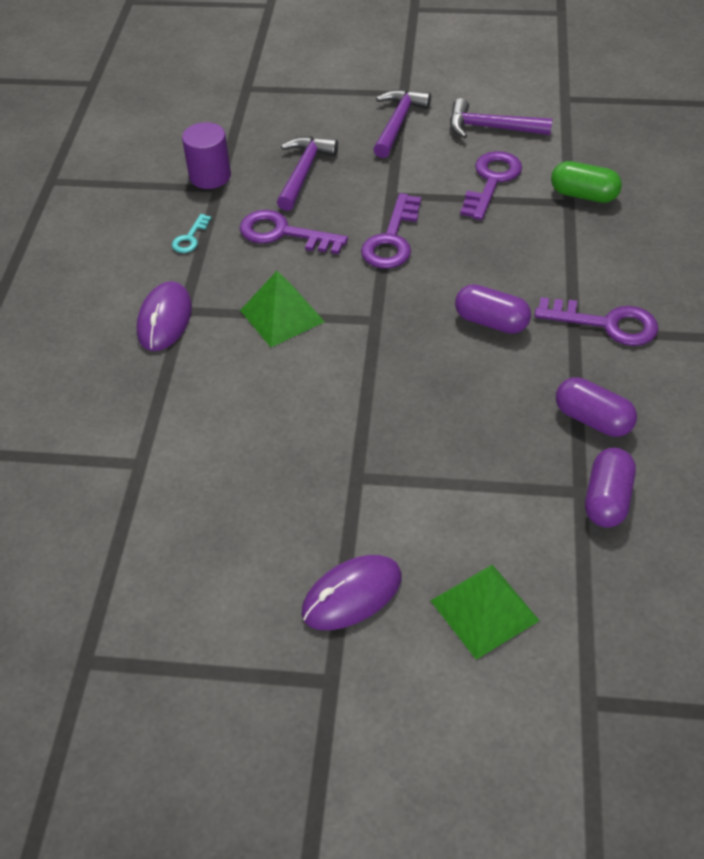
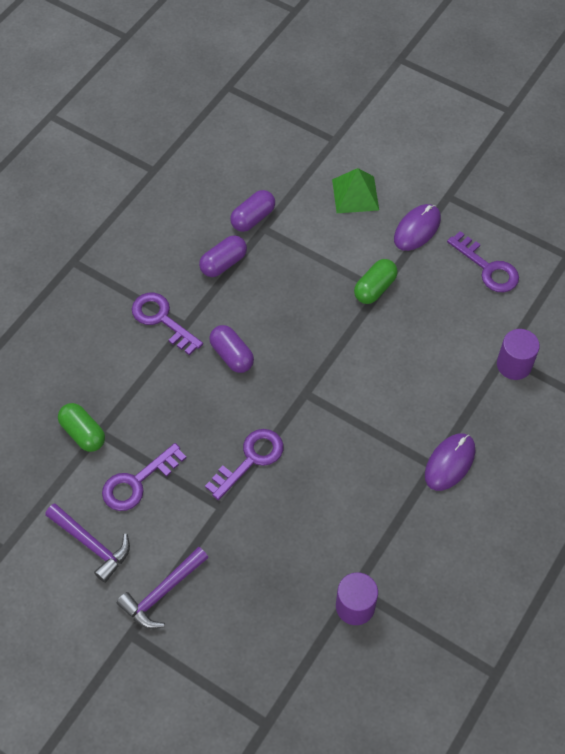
camera: 155 degrees left, 10 degrees up
turquoise key [172,214,212,253] -> none
purple key [240,210,348,254] -> purple key moved to [447,231,519,292]
green pyramid [240,271,325,347] -> none
purple hammer [277,136,338,211] -> none
purple mouse [301,555,402,630] -> purple mouse turned 45 degrees counterclockwise [394,204,441,251]
purple capsule [556,377,637,437] -> purple capsule turned 75 degrees clockwise [199,235,247,277]
none -> green capsule [354,259,398,304]
none -> purple cylinder [497,329,540,380]

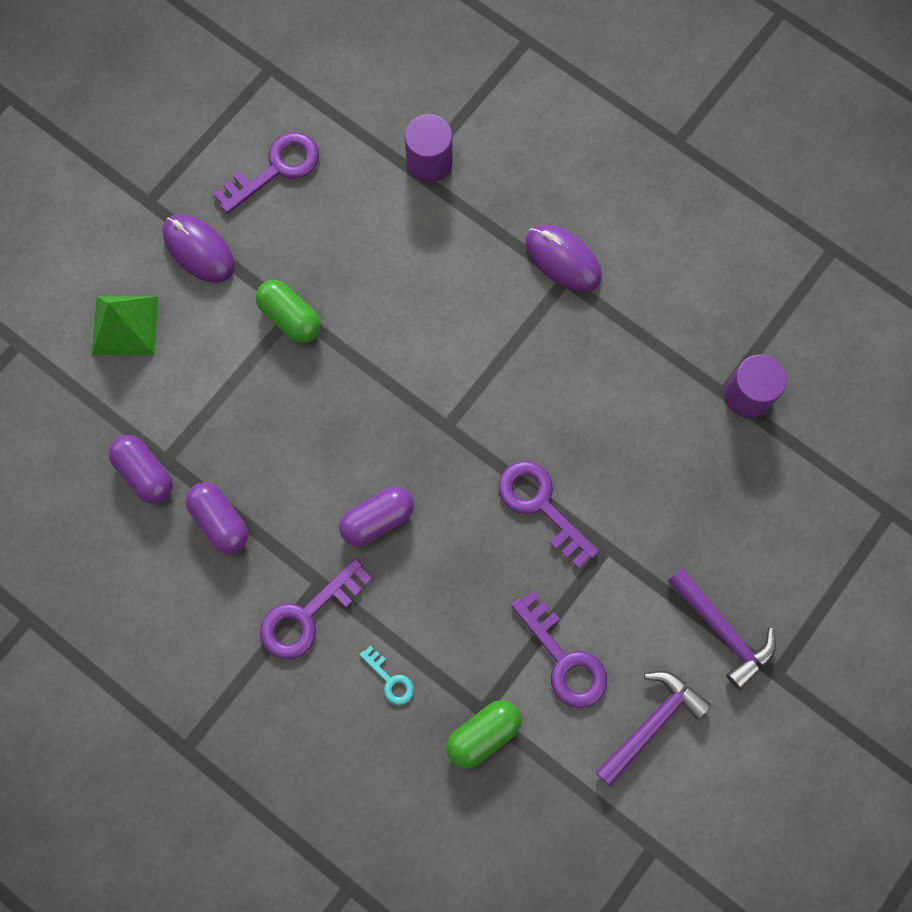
camera: 85 degrees left, 15 degrees up
none -> turquoise key [359,645,414,705]

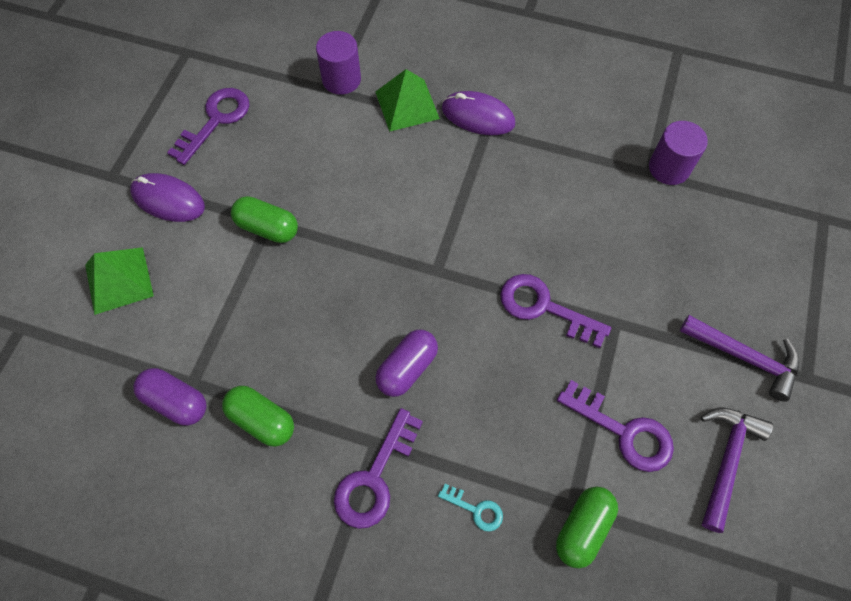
camera: 20 degrees left, 10 degrees down
purple capsule [185,482,248,554] -> green capsule [222,386,294,447]
none -> green pyramid [376,69,440,132]

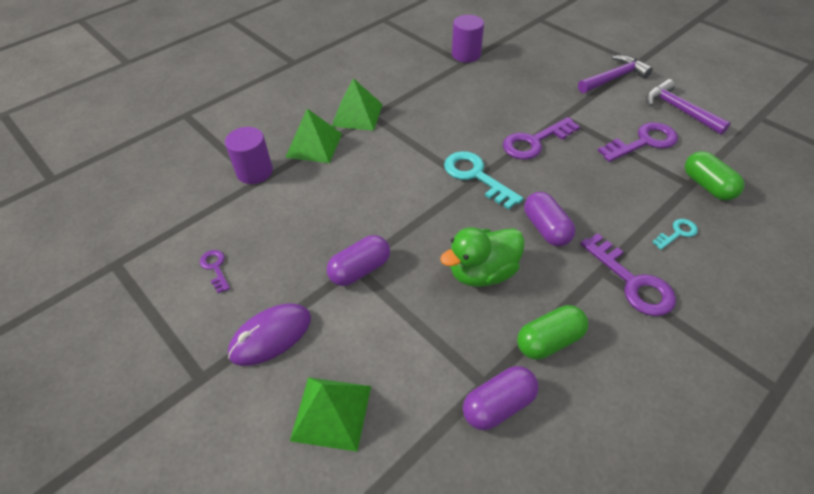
camera: 60 degrees left, 15 degrees down
purple key [167,88,249,165] -> purple key [200,250,230,293], size x0.53
green capsule [231,196,298,243] -> purple capsule [327,235,390,286]
purple mouse [442,91,515,135] -> green pyramid [332,78,383,131]
none -> green duck [440,227,525,287]
none -> turquoise key [444,151,523,210]

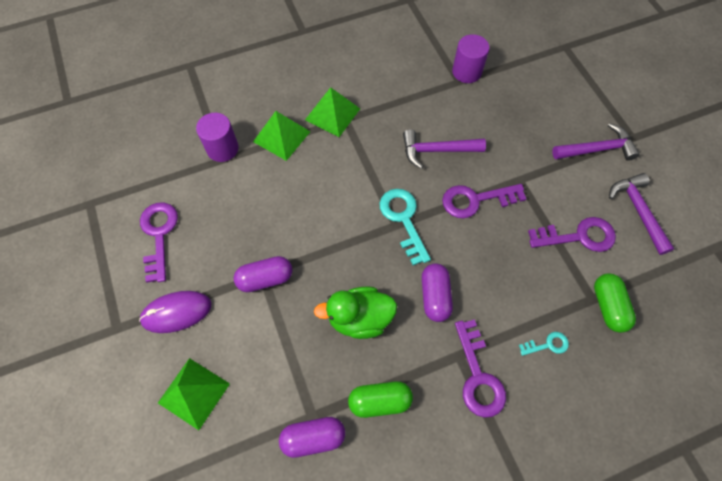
camera: 20 degrees right, 15 degrees up
purple key [200,250,230,293] -> purple key [140,203,178,282], size x1.88
none -> purple hammer [403,129,486,169]

